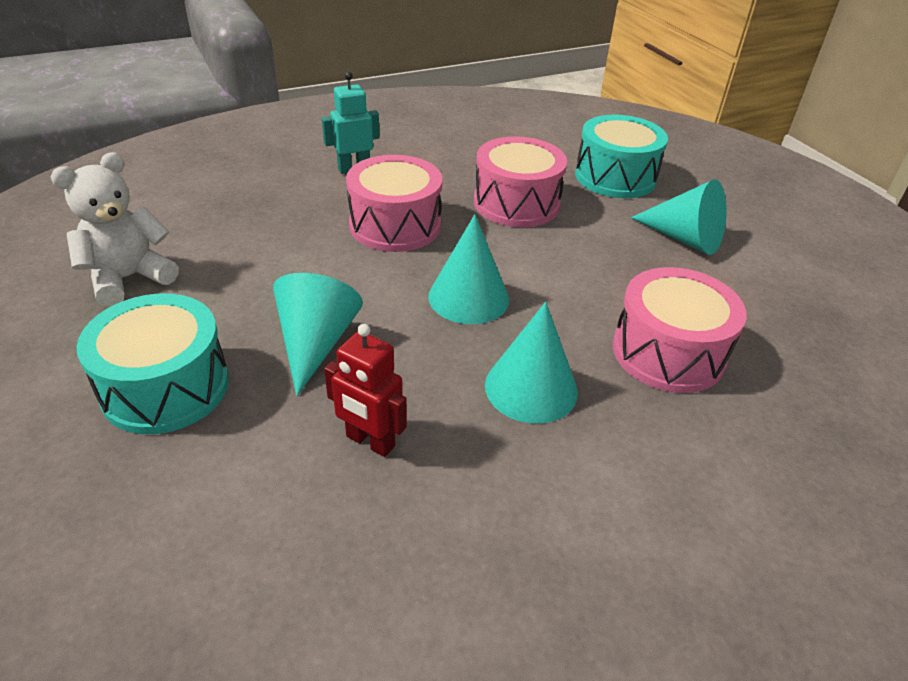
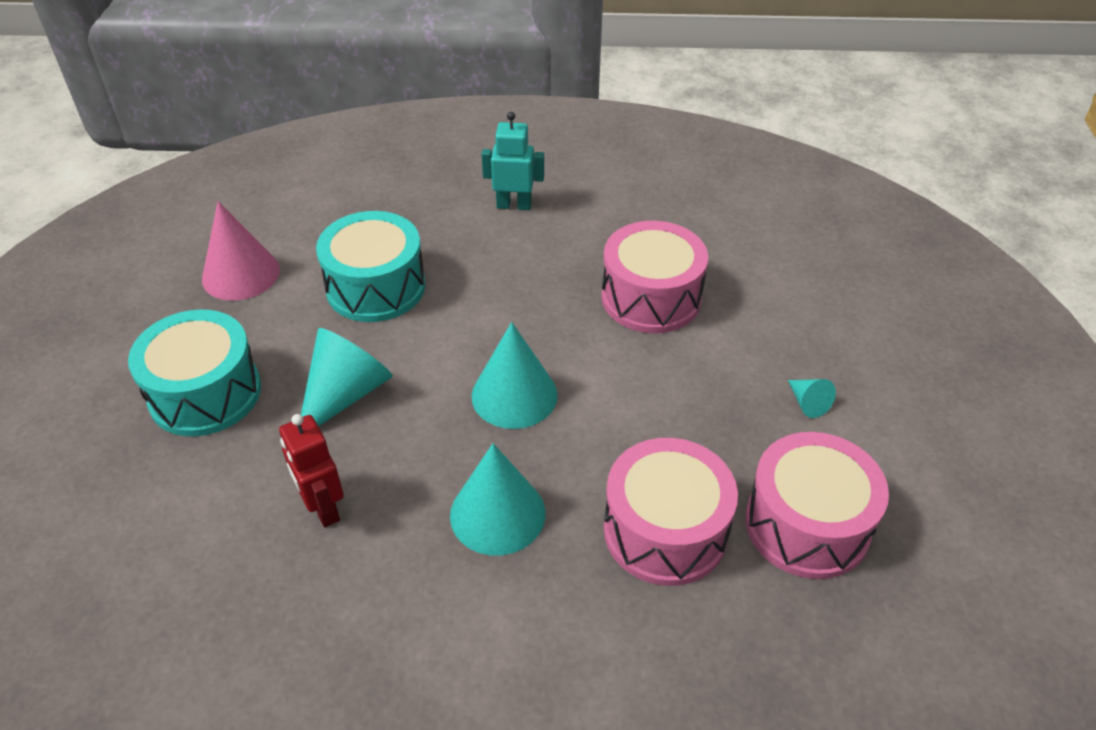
camera: 30 degrees right, 5 degrees up
white teddy bear [51,152,179,307] -> pink cone [202,201,280,301]
pink drum [346,155,443,252] -> pink drum moved to [745,432,889,579]
turquoise drum [575,114,668,198] -> turquoise drum moved to [316,211,425,322]
turquoise cone [631,179,727,255] -> turquoise cone [788,379,836,418], size x0.48

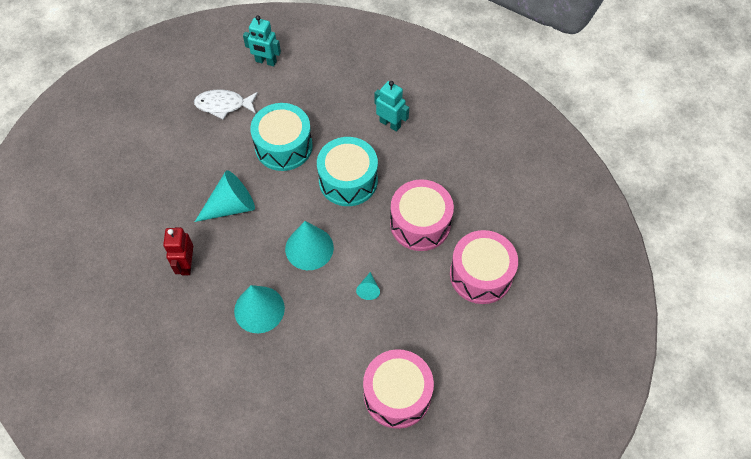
camera: 30 degrees right, 15 degrees up
turquoise drum [128,309,261,436] -> turquoise drum moved to [317,137,378,206]
pink cone [202,201,280,301] -> white fish [194,89,258,119]
pink drum [604,438,738,586] -> pink drum moved to [450,230,518,304]
turquoise cone [788,379,836,418] -> turquoise cone moved to [356,272,380,300]
none -> turquoise robot [243,15,281,67]

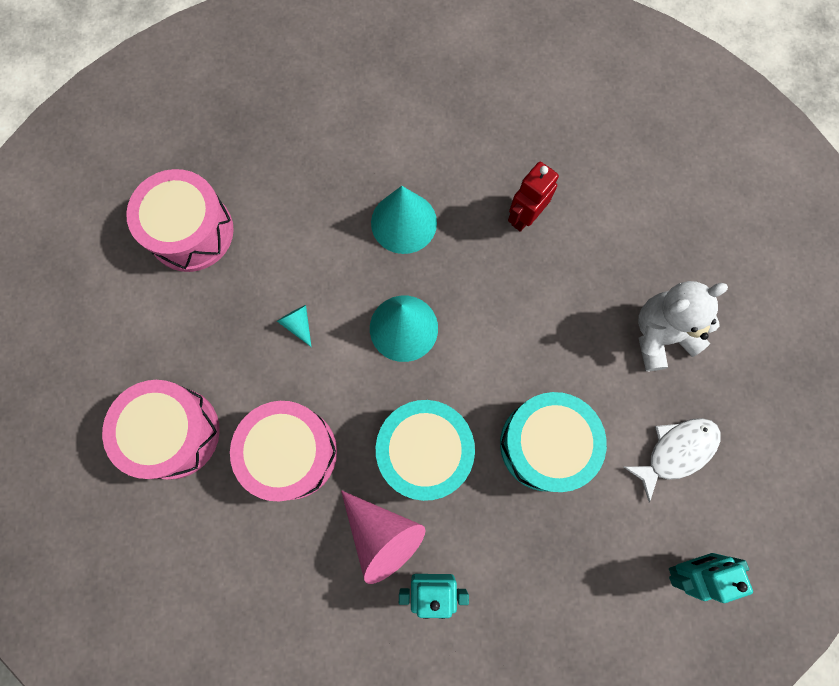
camera: 145 degrees right, 15 degrees up
red robot [163,227,193,275] -> red robot turned 105 degrees counterclockwise [508,162,559,232]
turquoise cone [195,170,255,222] -> none
none -> pink cone [341,490,425,584]
none -> white teddy bear [638,281,728,371]

